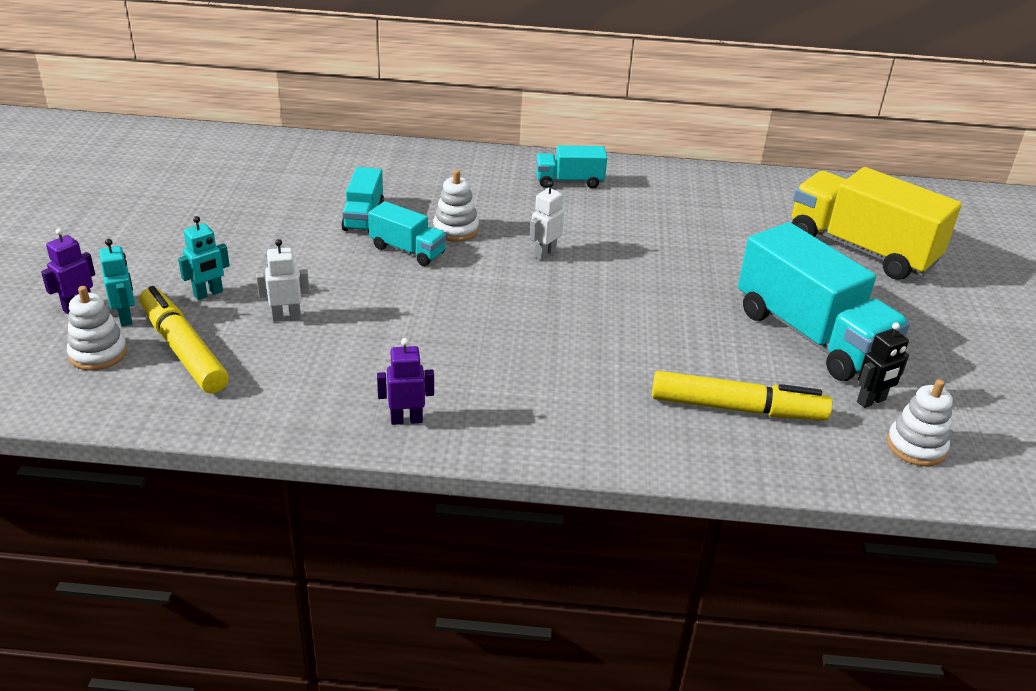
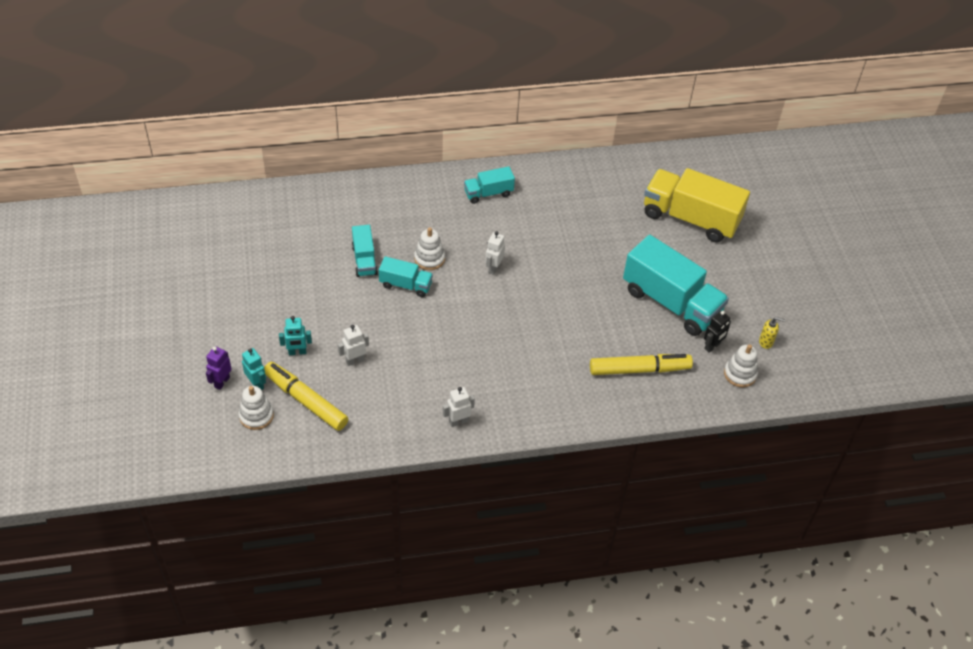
camera: 15 degrees left, 15 degrees up
turquoise robot [178,216,230,300] -> turquoise robot turned 45 degrees clockwise [279,316,312,355]
purple robot [377,338,434,425] -> white robot [443,387,475,427]
none -> yellow soap dispenser [759,317,785,349]

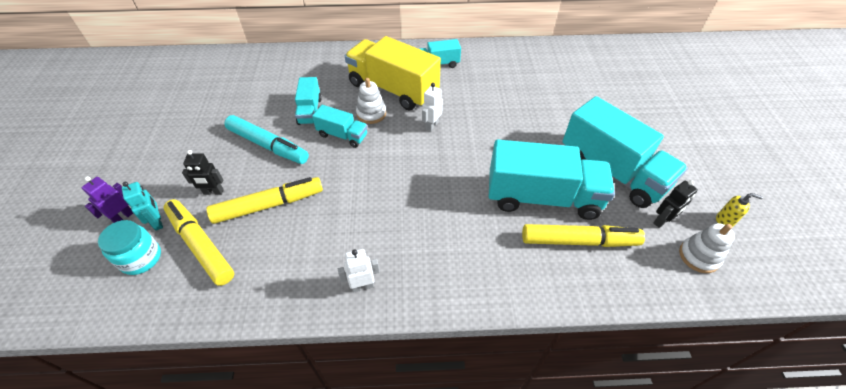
camera: 10 degrees right, 0 degrees up
white stacking toy [239,386,274,430] -> turquoise jar [98,220,161,275]
turquoise robot [279,316,312,355] -> black robot [182,150,224,195]
white robot [338,325,369,366] -> yellow marker [207,177,323,224]
yellow truck [644,168,750,243] -> yellow truck moved to [345,36,441,110]
none -> turquoise marker [224,115,309,164]
none -> turquoise truck [489,139,615,220]

